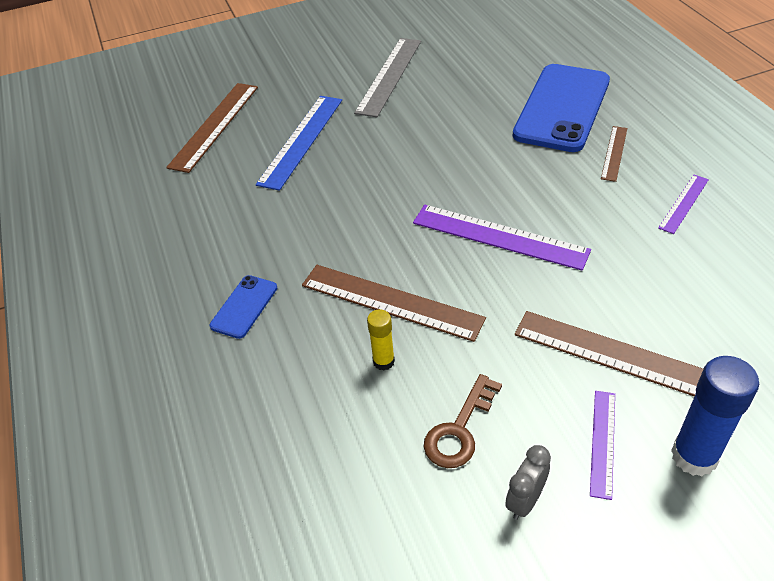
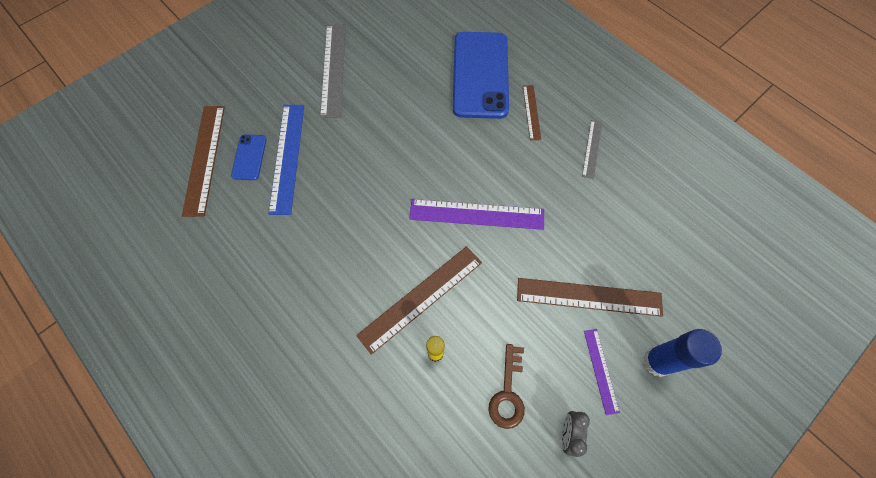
camera: 25 degrees left, 20 degrees up
blue phone [210,275,277,339] -> blue phone moved to [231,134,267,180]
brown ruler [302,265,486,342] -> brown ruler turned 45 degrees counterclockwise [356,246,482,355]
purple ruler [658,175,709,234] -> grey ruler [582,120,602,179]

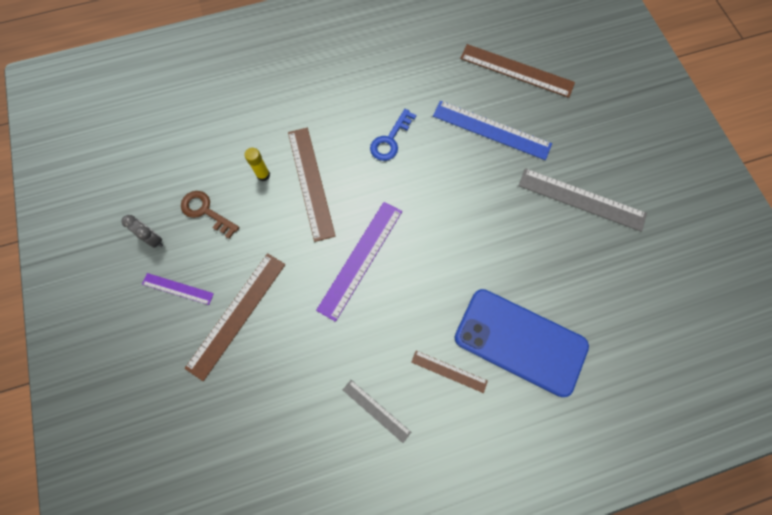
camera: 115 degrees right, 5 degrees up
blue phone [231,134,267,180] -> none
blue glue stick [643,329,722,377] -> none
none -> blue key [370,109,416,161]

